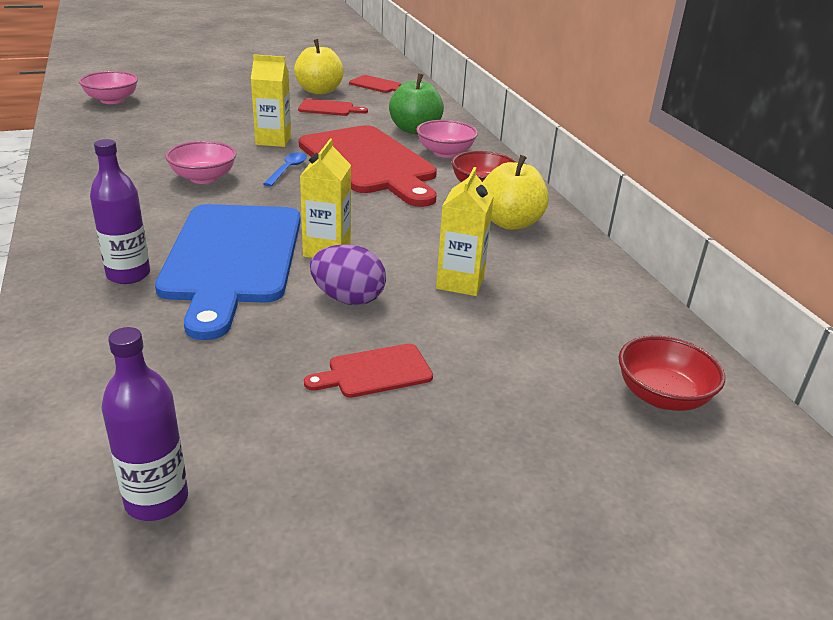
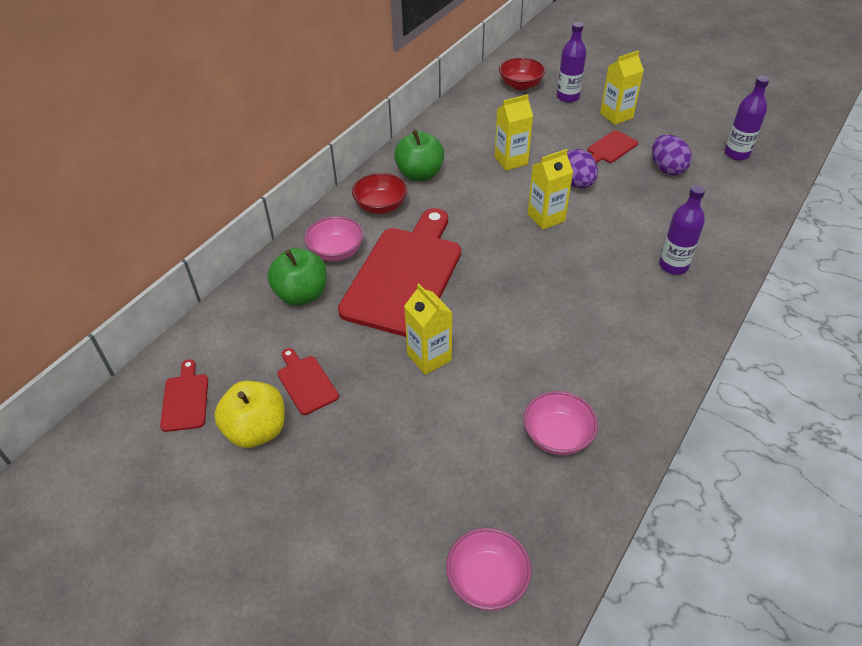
camera: 125 degrees left, 15 degrees up
blue cutting board [155,204,301,340] -> none
pink bowl [165,141,236,184] -> pink bowl moved to [523,391,598,455]
blue spoon [264,152,307,187] -> none
red cutting board [304,344,433,398] -> red cutting board turned 105 degrees clockwise [587,130,638,163]
yellow apple [483,155,549,230] -> green apple [394,129,444,181]
none -> purple bottle [557,22,586,103]
none -> yellow carton [600,50,644,125]
none -> purple egg [652,135,692,175]

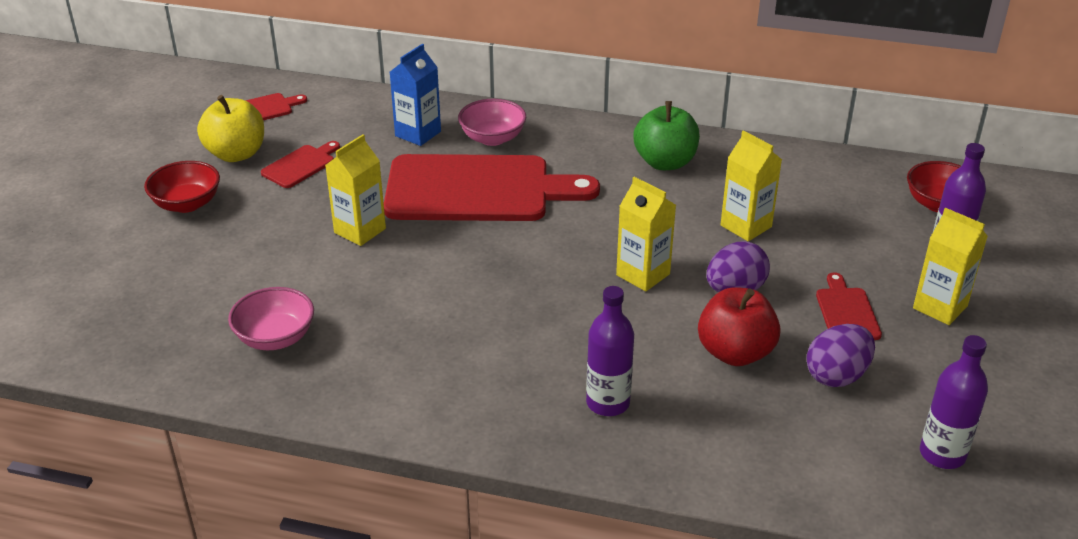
camera: 70 degrees right, 10 degrees down
green apple [267,248,327,305] -> blue carton [390,44,441,146]
red bowl [352,173,407,214] -> red bowl moved to [144,161,220,213]
pink bowl [446,528,532,610] -> none
red cutting board [587,130,638,163] -> red cutting board turned 60 degrees clockwise [816,272,882,340]
none -> red apple [698,287,780,366]

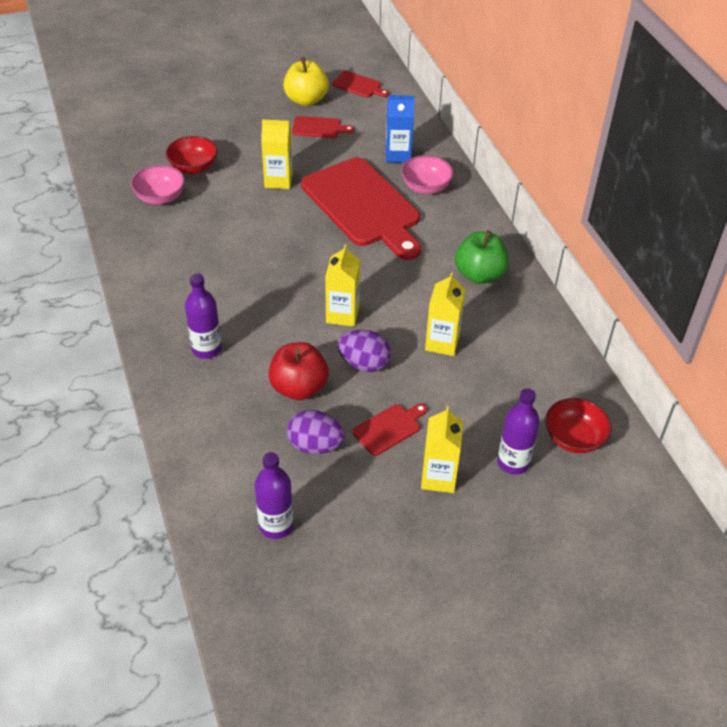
camera: 55 degrees right, 10 degrees up
red bowl [144,161,220,213] -> red bowl moved to [165,136,218,174]

